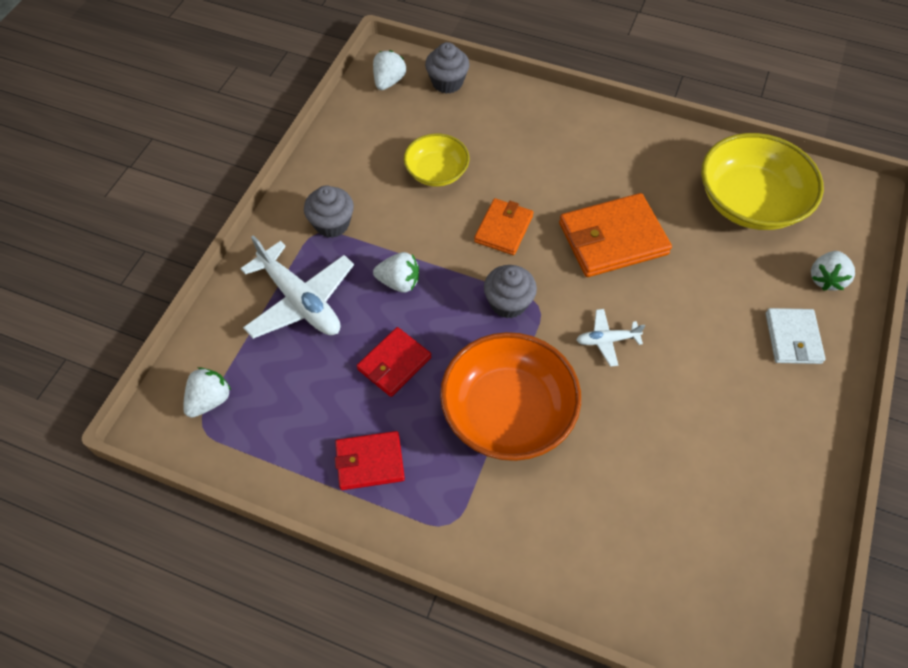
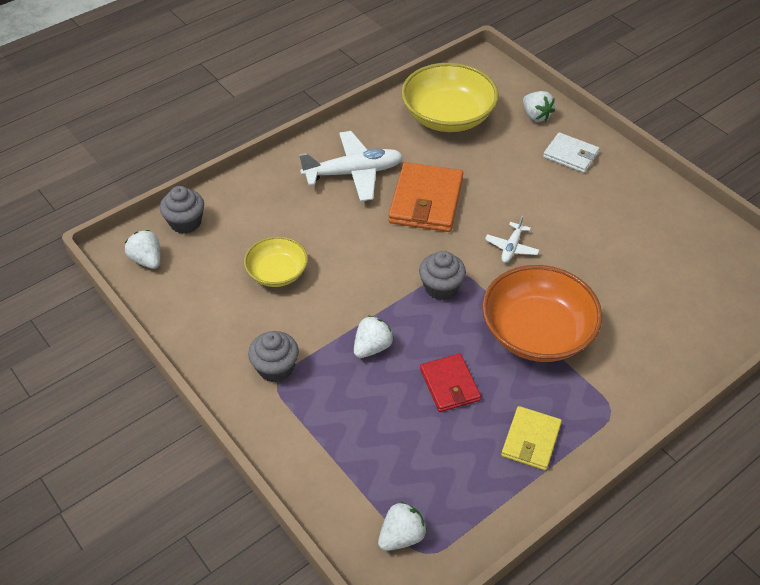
camera: 60 degrees left, 10 degrees down
white strawberry [183,367,231,418] -> white strawberry turned 75 degrees clockwise [378,501,427,551]
white plane [240,235,354,339] -> white plane moved to [299,131,403,202]
red wallet [335,431,405,490] -> yellow wallet [501,406,562,470]
orange wallet [474,198,533,255] -> none

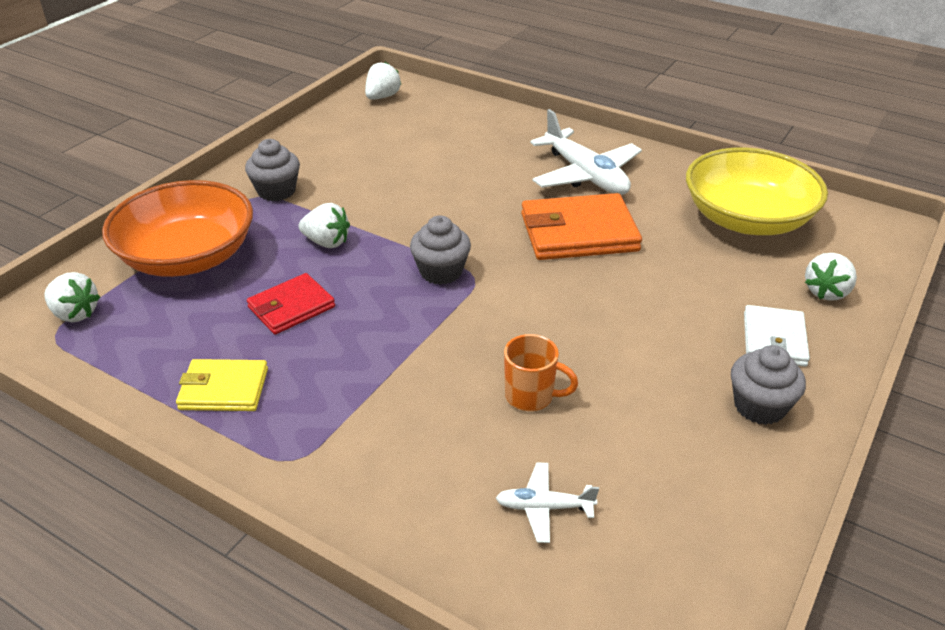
camera: 70 degrees right, 10 degrees down
grey cupcake [160,186,204,234] -> grey cupcake moved to [731,345,806,425]
yellow bowl [244,236,308,287] -> none
orange bowl [482,265,602,362] -> orange bowl moved to [102,180,253,277]
white plane [485,215,539,263] -> white plane moved to [496,462,599,543]
none -> orange mug [504,334,578,411]

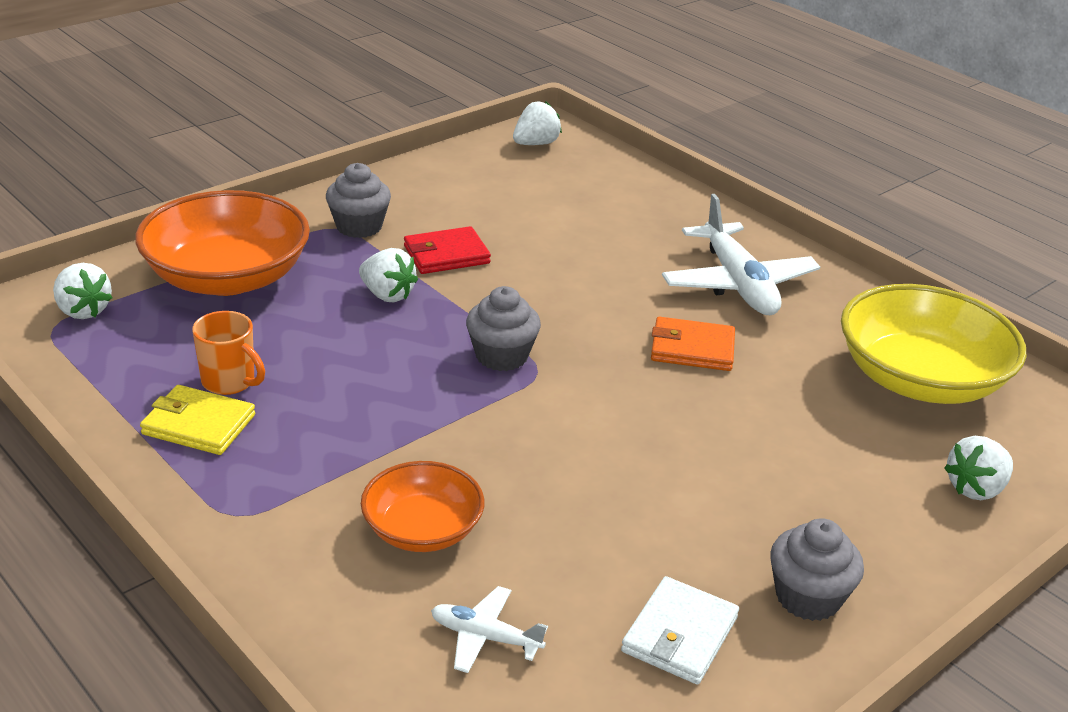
camera: 15 degrees right, 5 degrees down
red wallet [247,273,335,334] -> red wallet moved to [404,226,491,274]
orange mug [504,334,578,411] -> orange mug moved to [192,311,265,395]
orange wallet [521,193,642,260] -> orange wallet [651,317,735,371], size x0.60
white wallet [744,305,810,367] -> white wallet moved to [621,576,739,684]
none -> orange bowl [361,461,484,552]

